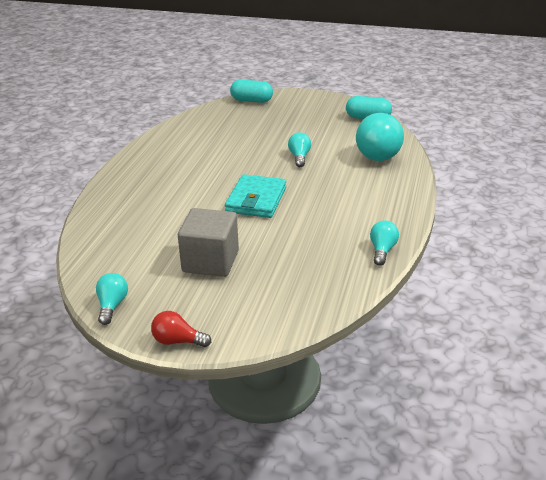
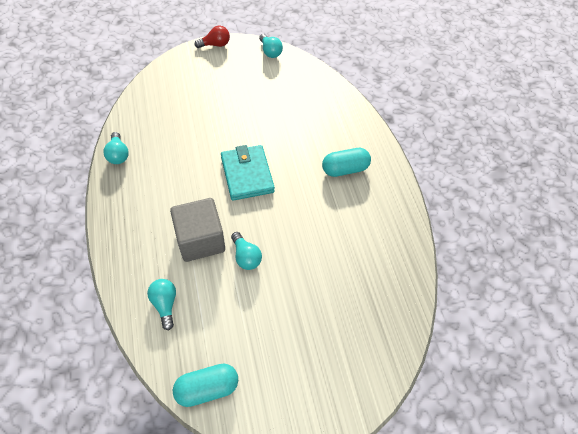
camera: 145 degrees right, 25 degrees up
grey cube [178,208,239,277] -> grey cube moved to [170,198,225,262]
turquoise capsule [230,80,273,103] -> turquoise capsule moved to [322,148,371,177]
turquoise light bulb [356,113,404,161] -> turquoise light bulb [147,279,176,330], size x0.50

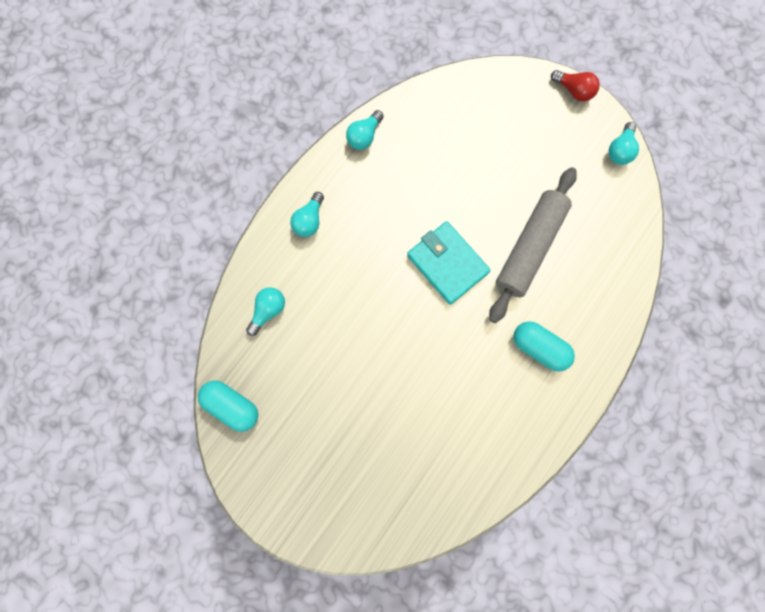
camera: 55 degrees right, 20 degrees up
grey cube [170,198,225,262] -> none
turquoise wallet [221,145,275,201] -> turquoise wallet turned 75 degrees counterclockwise [407,221,491,305]
turquoise light bulb [231,232,262,270] -> turquoise light bulb moved to [290,192,324,237]
none -> grey rolling pin [489,167,577,323]

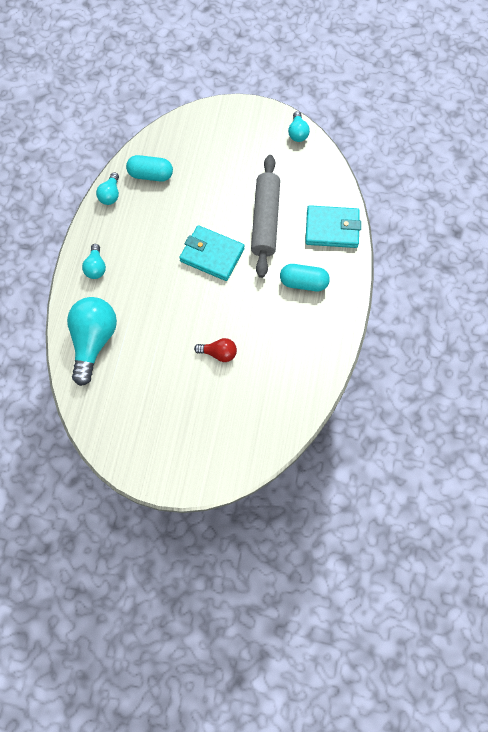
camera: 25 degrees left, 10 degrees down
turquoise capsule [198,380,258,432] -> turquoise capsule moved to [126,155,173,182]
turquoise light bulb [246,287,285,336] -> turquoise light bulb [67,297,117,386], size x2.00
red light bulb [551,70,600,101] -> red light bulb moved to [194,338,237,362]
none -> turquoise wallet [305,205,361,248]

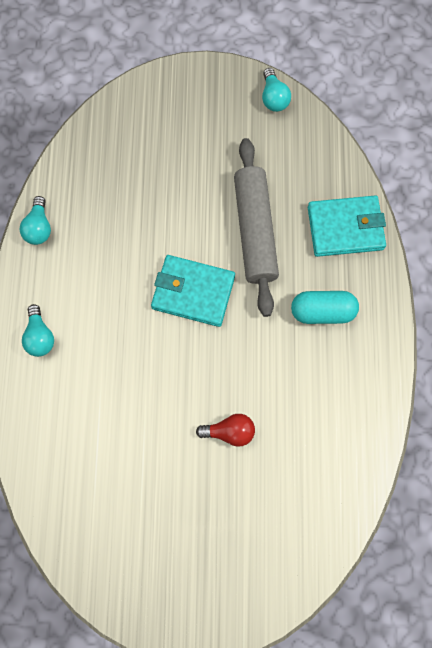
camera: 10 degrees left, 5 degrees up
turquoise light bulb [67,297,117,386] -> none
turquoise capsule [126,155,173,182] -> none

